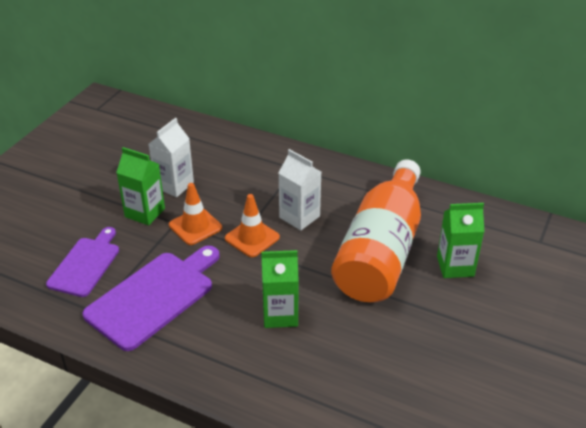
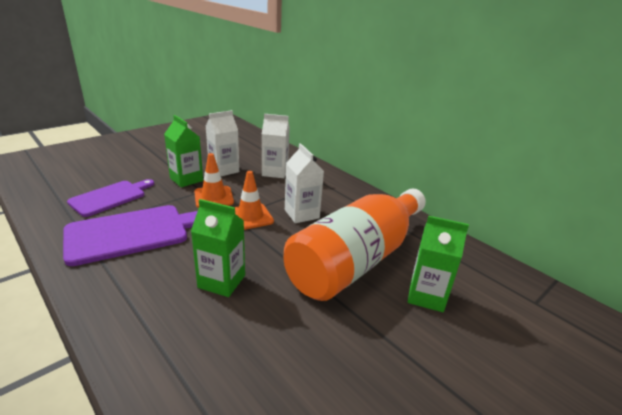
camera: 20 degrees right, 10 degrees down
none -> white carton [262,114,290,178]

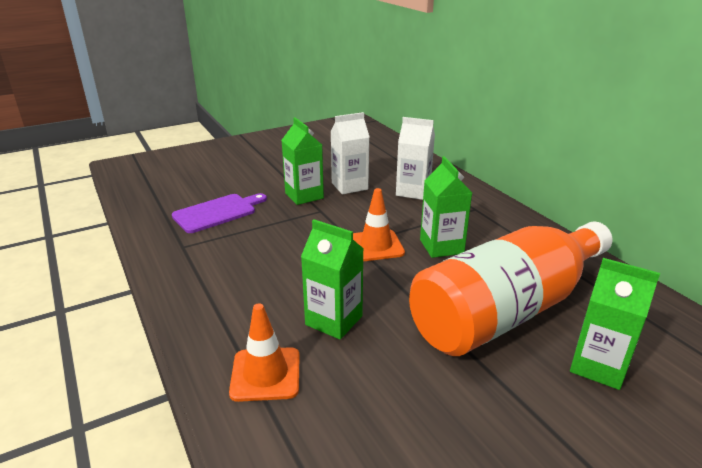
camera: 15 degrees right, 0 degrees up
purple cutting board [63,205,198,266] -> none
orange traffic cone [194,153,234,208] -> orange traffic cone moved to [229,303,300,402]
white carton [285,143,324,223] -> green carton [420,156,472,258]

